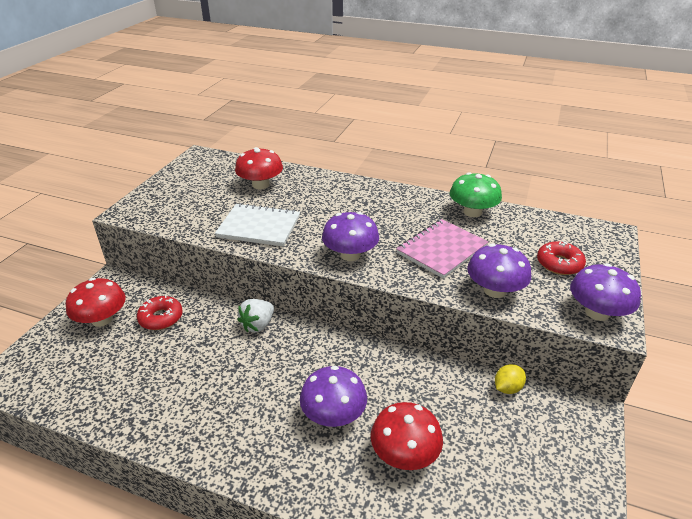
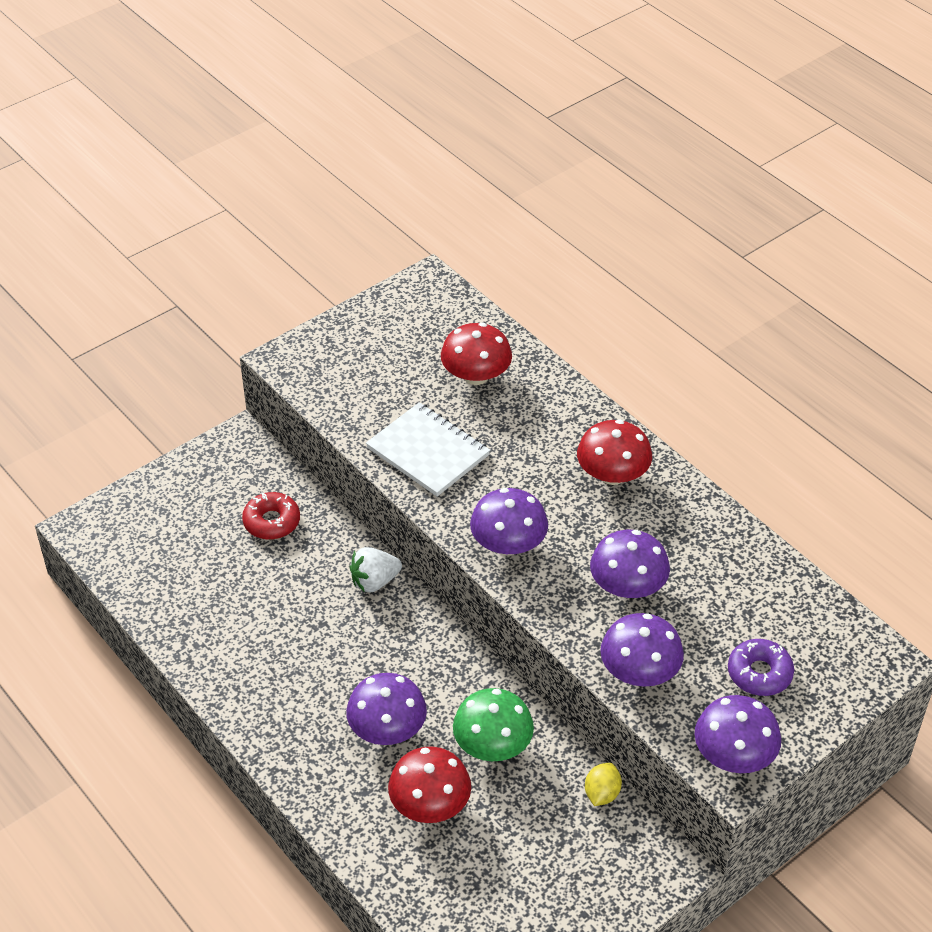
camera: 30 degrees right, 10 degrees up
red mushroom [66,278,126,327] -> red mushroom moved to [577,419,652,485]
pink notebook [396,219,488,279] -> purple mushroom [590,530,670,598]
green mushroom [450,172,502,217] -> green mushroom moved to [453,688,534,761]
yellow lemon [495,364,526,394] -> yellow lemon turned 60 degrees counterclockwise [585,763,622,806]
red donut [537,241,586,275] -> purple donut [728,639,794,696]

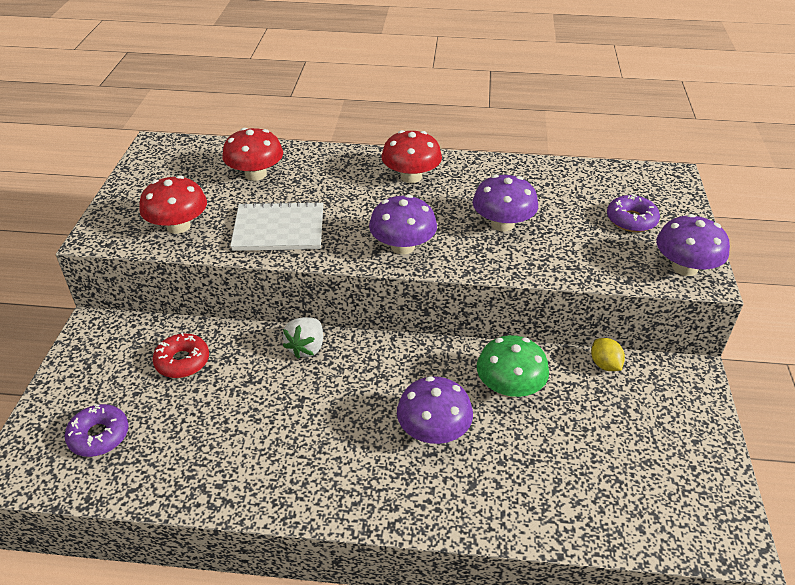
camera: 45 degrees left, 5 degrees down
red mushroom [388,746,471,823] -> red mushroom moved to [139,175,207,234]
purple mushroom [600,613,684,687] -> none
none -> purple donut [65,404,128,457]

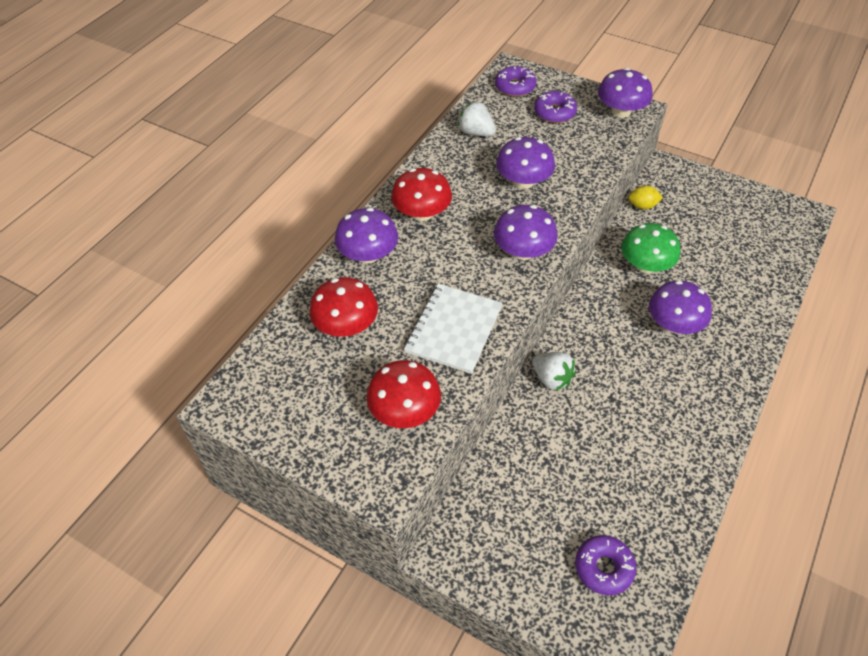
camera: 65 degrees left, 10 degrees up
red donut [152,333,209,378] -> none
none -> purple mushroom [335,208,398,263]
none -> white strawberry [458,101,496,136]
none -> purple donut [495,66,536,97]

